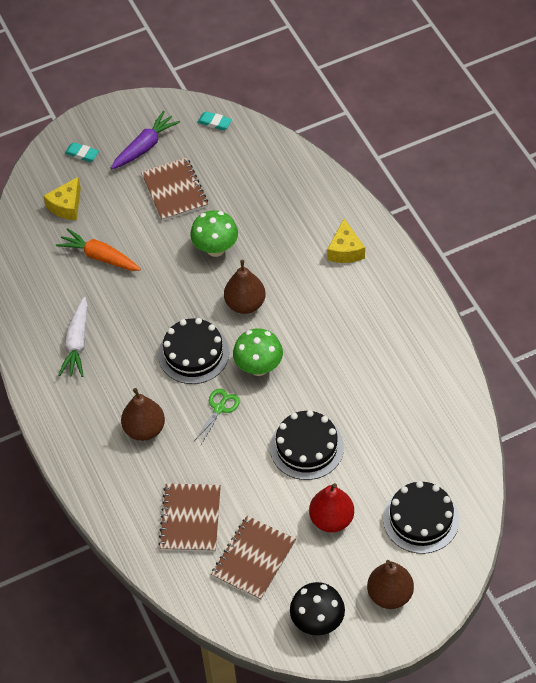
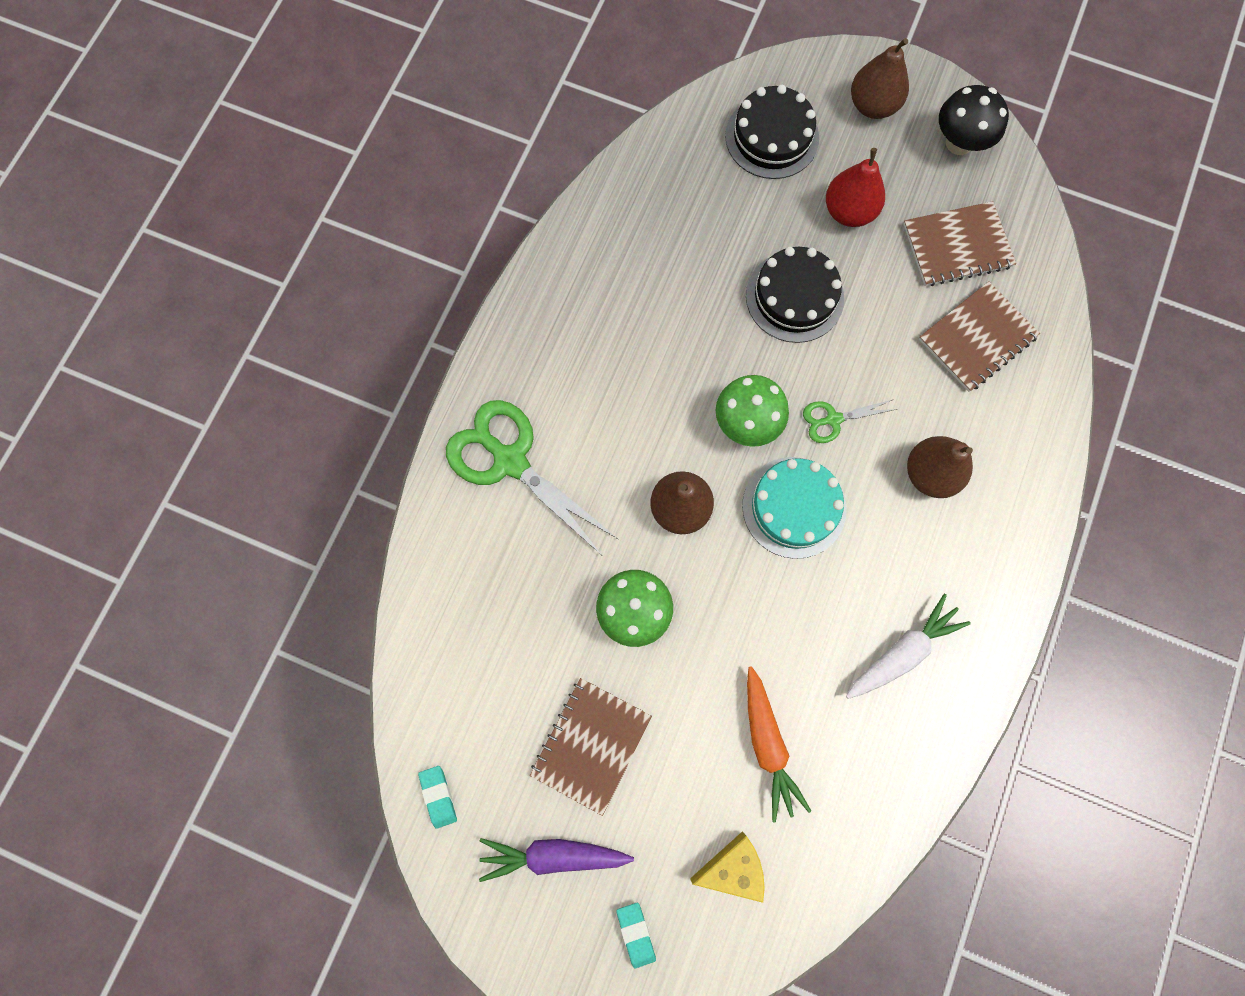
camera: 135 degrees left, 20 degrees up
black cake [158,318,229,384] -> turquoise cake [742,457,847,559]
yellow cheese [327,219,365,263] -> green scissors [446,400,618,555]

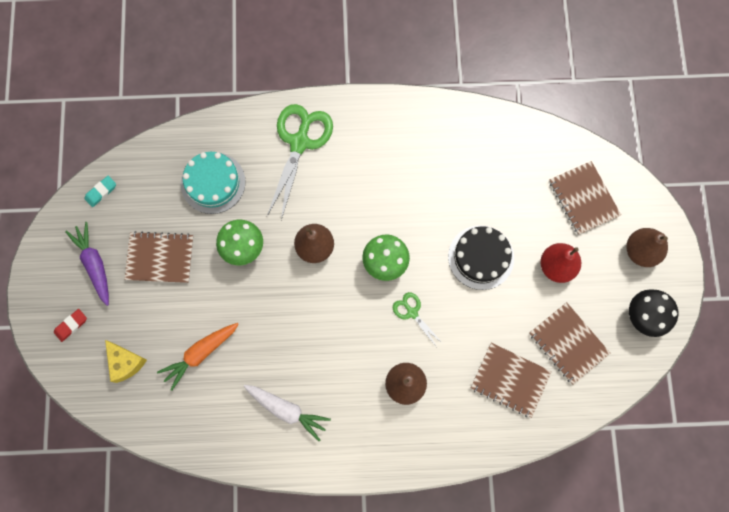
camera: 65 degrees right, 0 degrees up
turquoise eraser [616,903,656,968] -> red eraser [54,309,87,342]
black cake [725,85,819,179] -> brown notebook [549,161,621,235]
turquoise cake [742,457,847,559] -> turquoise cake moved to [181,152,246,214]

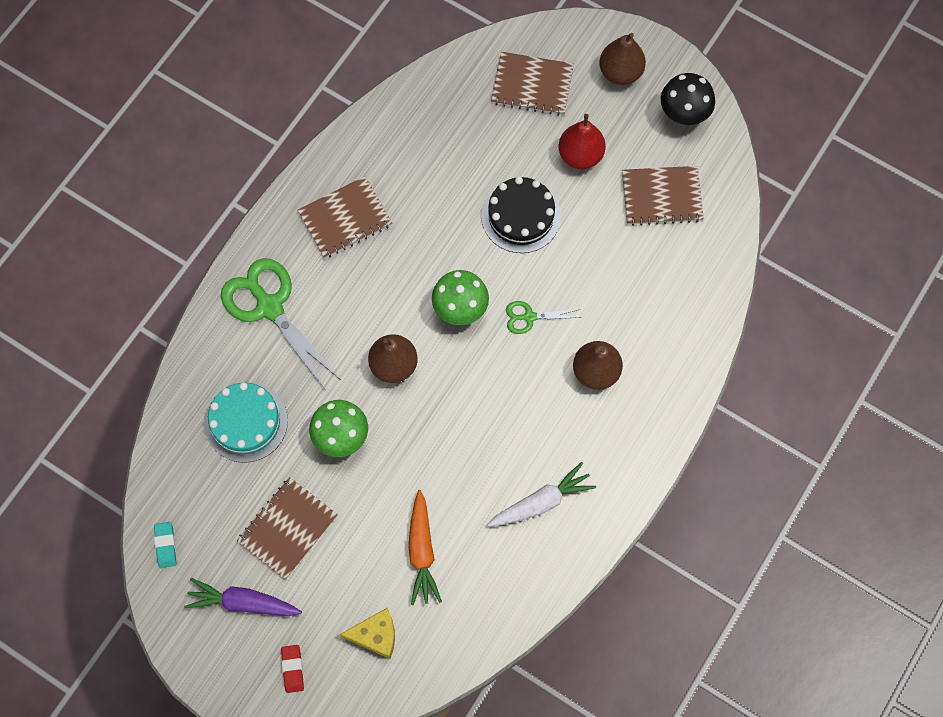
camera: 55 degrees left, 5 degrees down
brown notebook [471,343,552,418] -> brown notebook moved to [297,176,392,258]

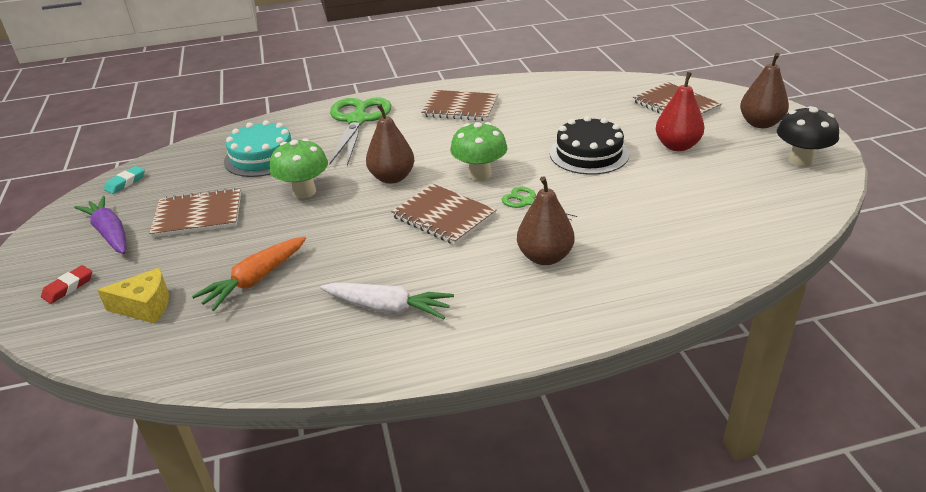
camera: 45 degrees right, 35 degrees down
yellow cheese [340,608,395,659] -> yellow cheese turned 45 degrees counterclockwise [97,268,169,324]
brown notebook [622,166,704,226] -> brown notebook moved to [391,184,496,245]

